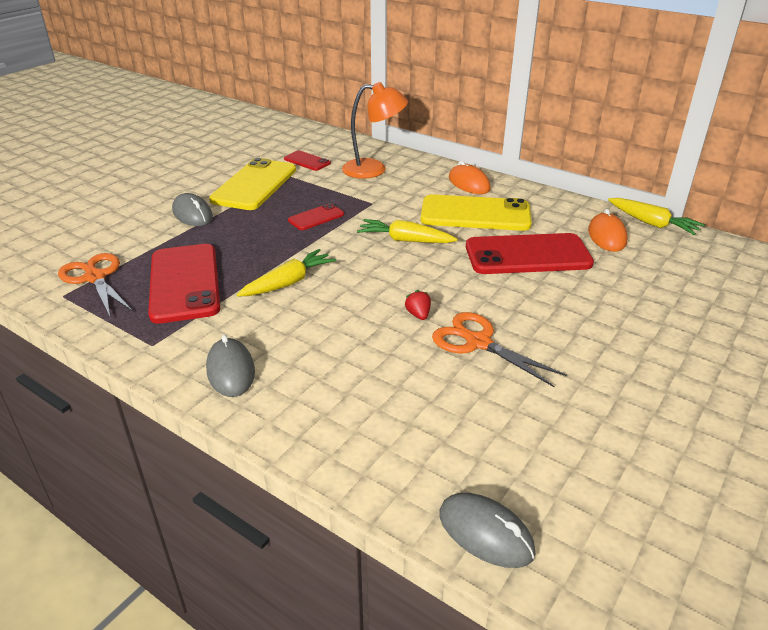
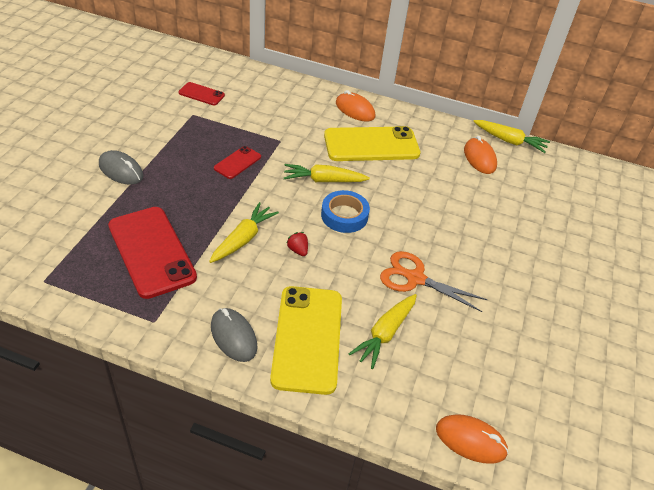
camera: 20 degrees left, 10 degrees up
orange scissors [58,253,133,316] -> none
yellow phone [209,158,296,210] -> yellow phone moved to [270,286,342,395]
orange lamp [342,82,408,179] -> none
red strawberry [405,290,431,320] -> red strawberry moved to [286,232,308,256]
grey mouse [439,493,535,568] -> orange mouse [436,414,509,464]
red phone [466,233,594,274] -> none
none -> blue tape [321,190,370,233]
none -> yellow carrot [349,294,417,369]

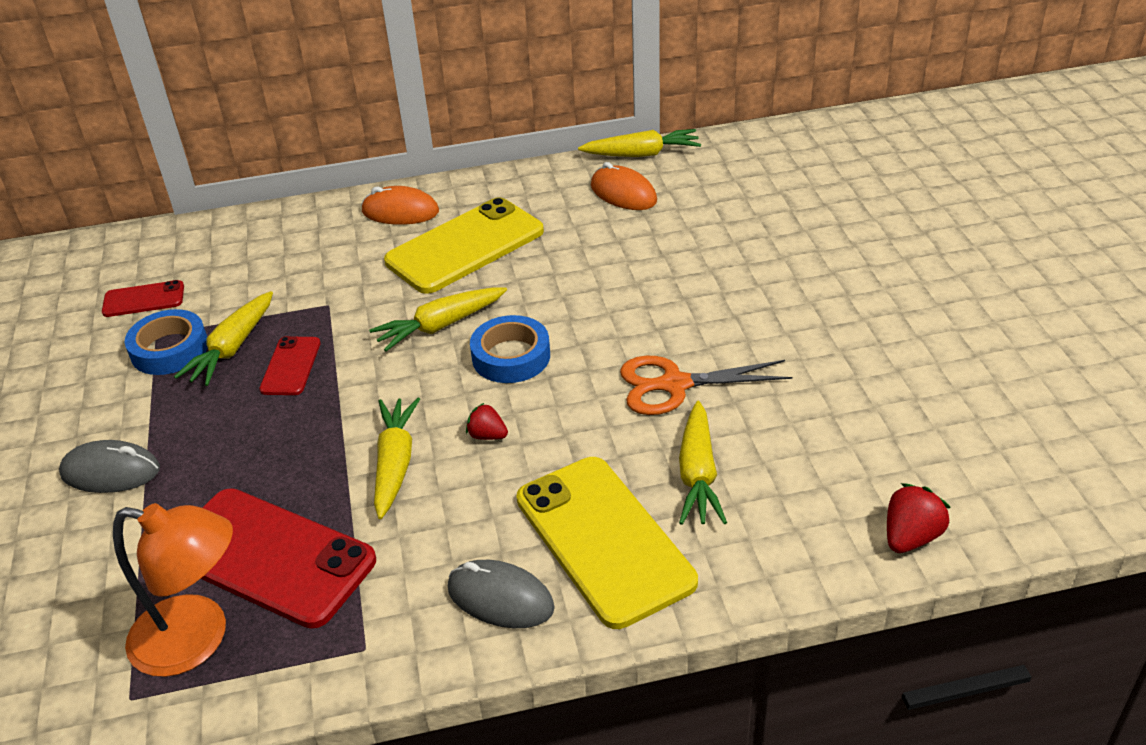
camera: 25 degrees left, 5 degrees down
orange mouse [436,414,509,464] -> red strawberry [887,483,951,553]
none -> orange lamp [113,503,233,677]
none -> blue tape [125,309,208,375]
none -> yellow carrot [174,291,273,386]

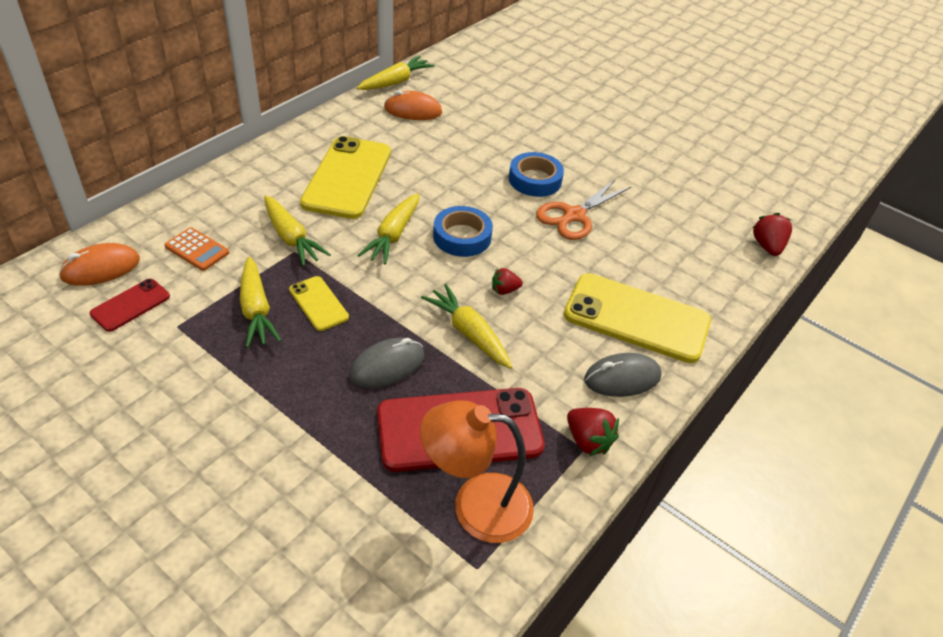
camera: 45 degrees left, 5 degrees up
grey mouse [59,440,160,493] -> grey mouse moved to [349,338,424,388]
orange lamp [113,503,233,677] -> orange lamp turned 150 degrees counterclockwise [420,400,534,543]
blue tape [125,309,208,375] -> blue tape moved to [509,152,564,197]
red phone [259,336,321,395] -> yellow phone [289,276,349,331]
orange mouse [361,186,439,225] -> orange mouse moved to [59,243,140,286]
yellow carrot [679,401,727,525] -> yellow carrot moved to [264,195,331,266]
none -> orange calculator [164,227,229,271]
none -> red strawberry [567,408,619,456]

